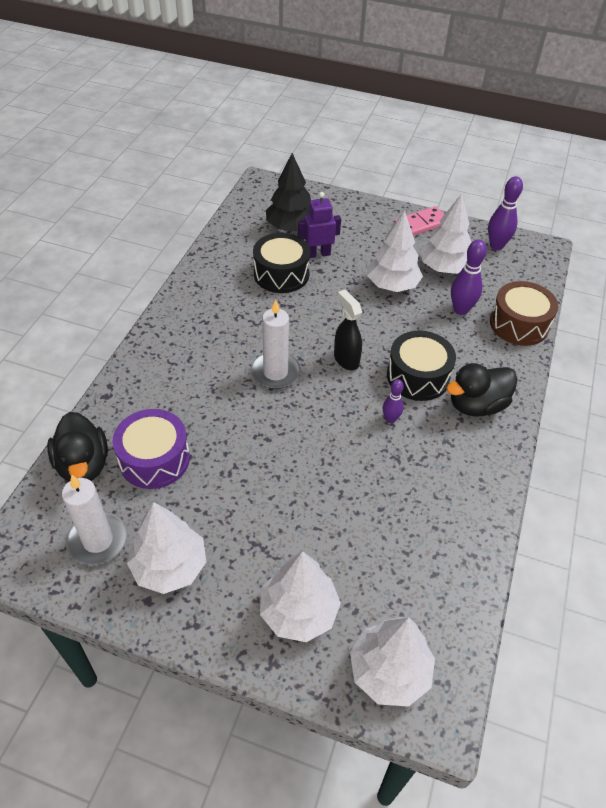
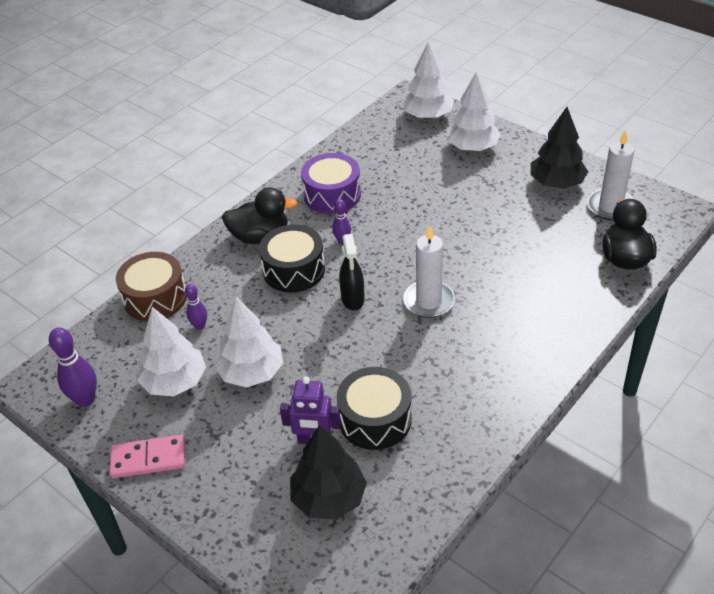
camera: 155 degrees left, 5 degrees down
purple drum [113,409,190,489] -> purple drum moved to [301,153,361,214]
white tree [127,502,206,594] -> black tree [531,107,588,189]
purple bowling pin [451,239,487,315] -> purple bowling pin [185,284,207,330], size x0.60

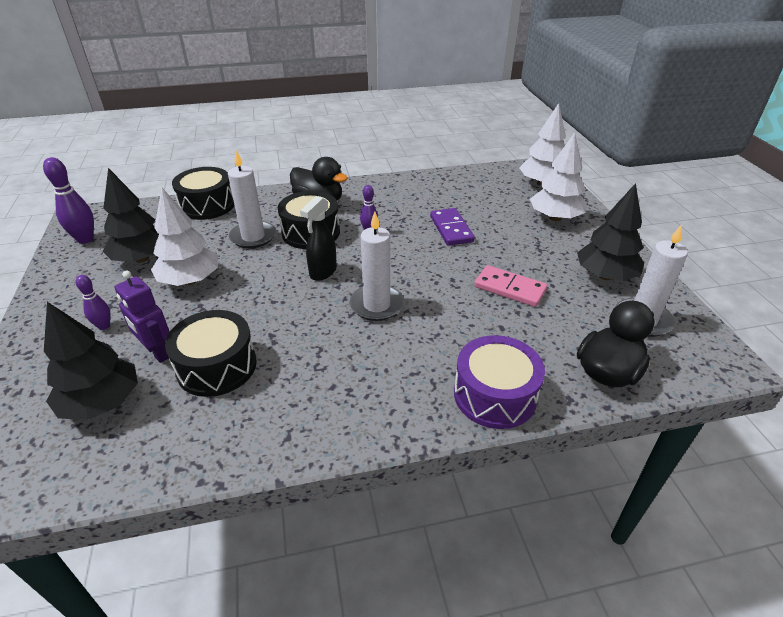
camera: 35 degrees right, 5 degrees down
pink domino [109,435,185,478] -> pink domino moved to [474,265,547,307]
brown drum [116,252,187,321] -> black drum [172,167,234,220]
white tree [137,307,206,396] -> black tree [103,168,159,263]
purple bowling pin [185,284,207,330] -> purple bowling pin moved to [76,275,110,330]
purple drum [301,153,361,214] -> purple drum moved to [454,335,545,429]
none -> white candle [228,150,276,248]
none -> purple domino [430,208,475,246]

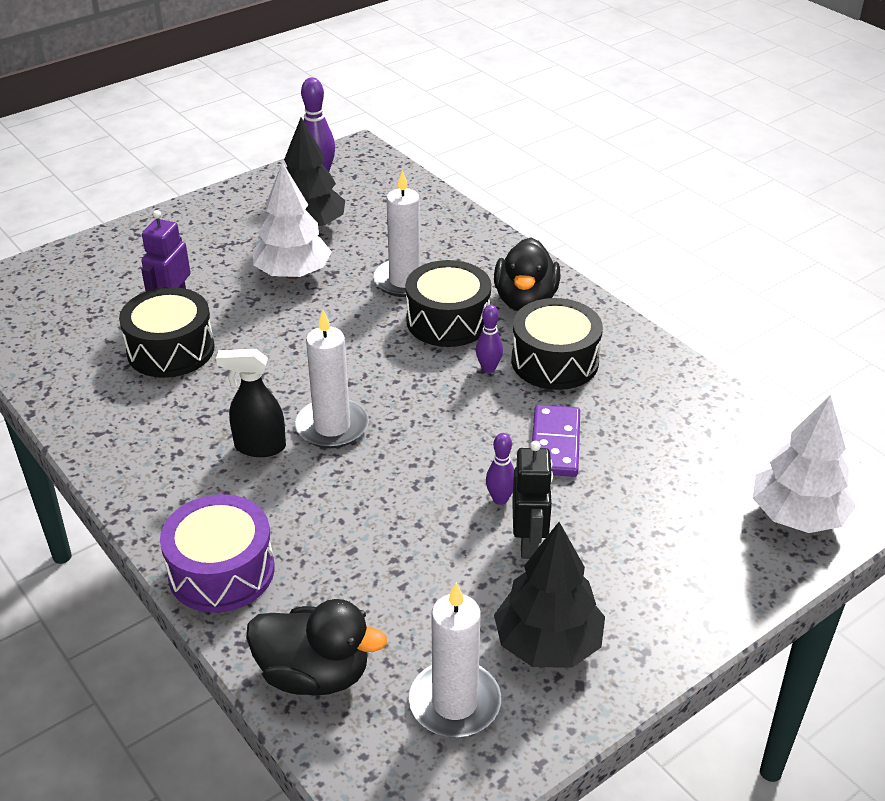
camera: 65 degrees right, 0 degrees up
black tree [44,302,138,420] -> none
purple bowling pin [76,275,110,330] -> purple bowling pin moved to [486,433,514,505]
black drum [172,167,234,220] -> black drum moved to [511,298,603,390]
black spray bottle [300,196,337,281] -> black spray bottle moved to [216,349,286,457]
purple domino [430,208,475,246] -> purple domino turned 45 degrees counterclockwise [532,405,580,477]
pink domino [474,265,547,307] -> none
white tree [530,132,587,221] -> none
none -> black robot [512,441,553,559]

